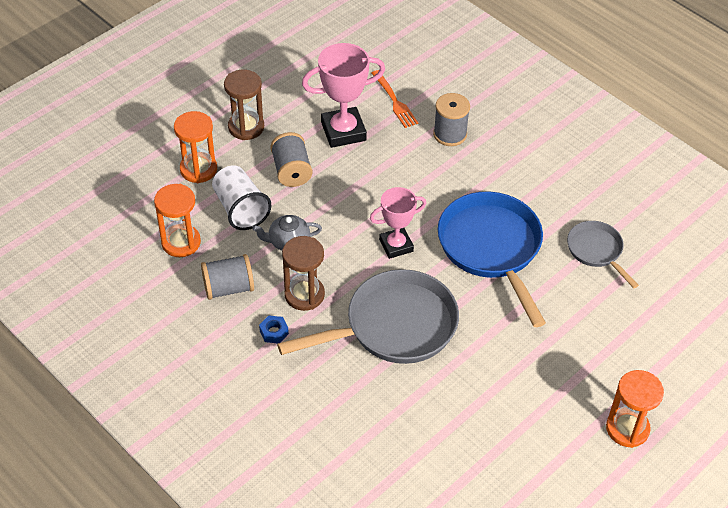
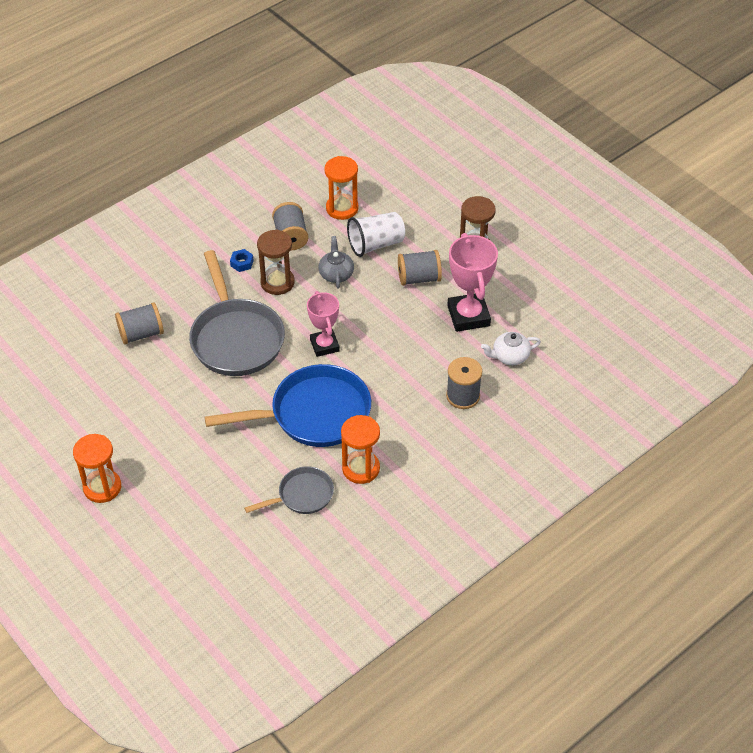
camera: 95 degrees right, 0 degrees up
orange hourglass [174,111,217,183] -> orange hourglass moved to [341,415,380,484]
orange fork [372,70,418,128] -> white teapot [481,332,541,365]
none -> grey spool [115,302,164,345]

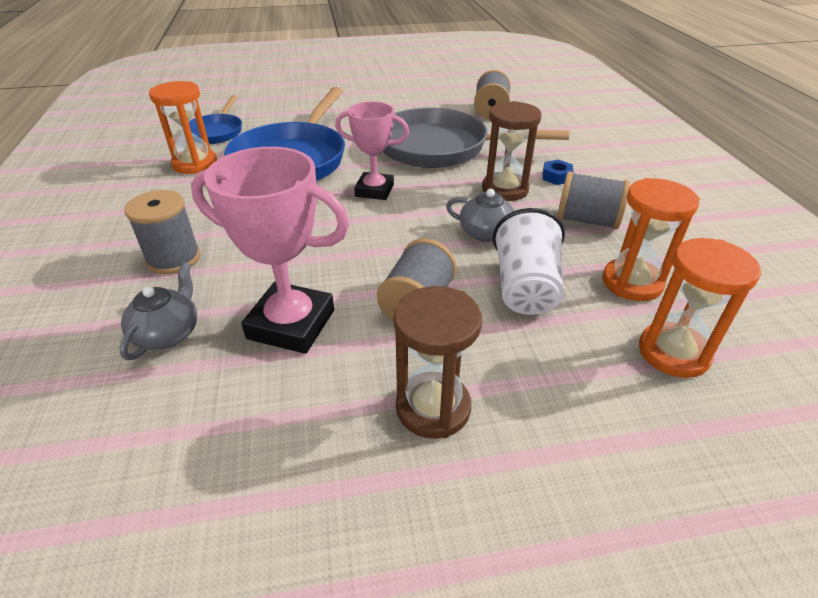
camera: 120 degrees right, 10 degrees down
orange hourglass [73,434,121,503] -> orange hourglass moved to [639,238,761,378]
grey pan [244,466,334,514] -> blue pan [189,95,242,144]
white teapot [481,332,541,365] -> grey teapot [119,262,197,360]

